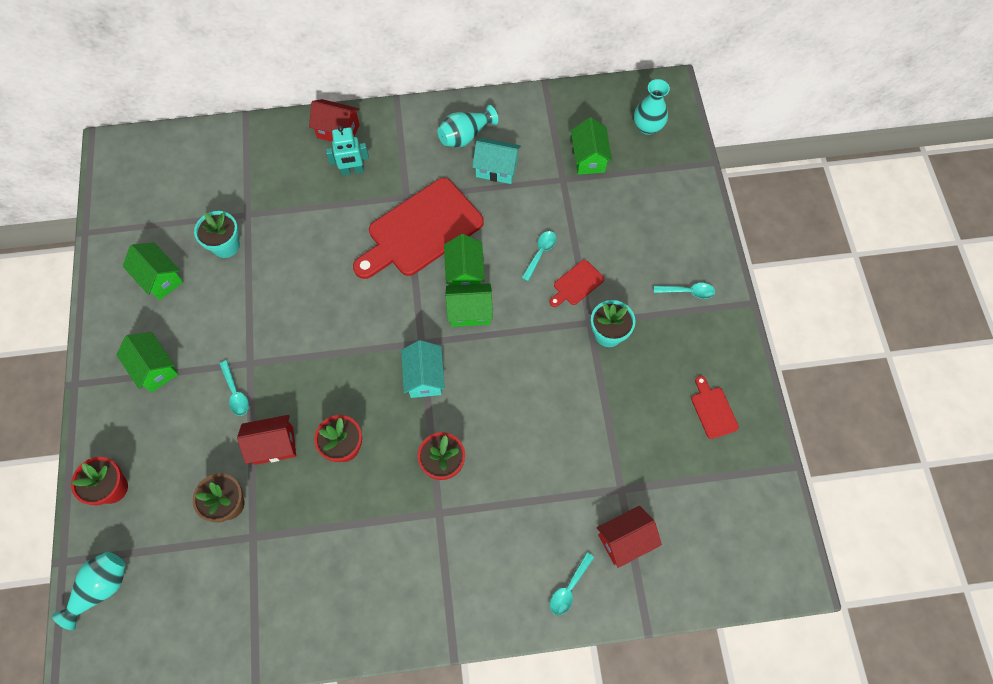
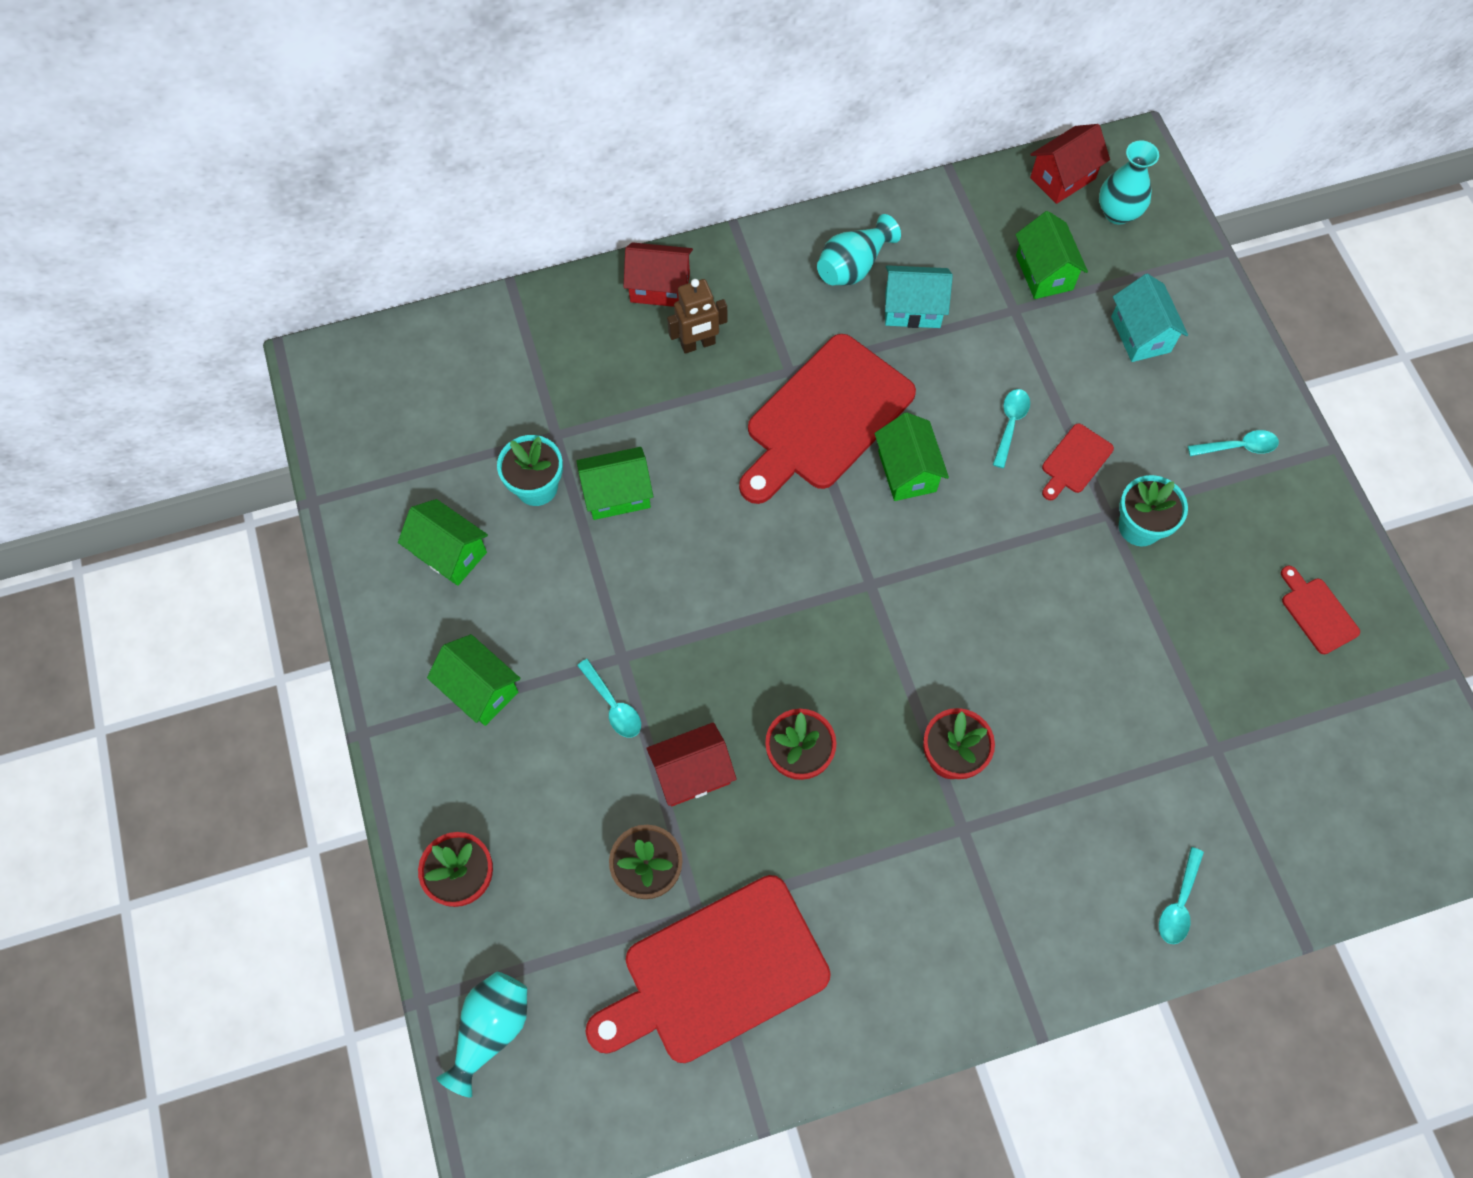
camera: 10 degrees left, 0 degrees up
turquoise robot [326,126,369,176] -> brown robot [667,279,728,354]
turquoise house [401,340,445,398] -> turquoise house moved to [1111,274,1188,362]
green house [446,283,493,327] -> green house moved to [576,447,653,520]
red house [597,506,662,568] -> red house moved to [1030,124,1110,204]
none -> red cutting board [586,875,831,1063]

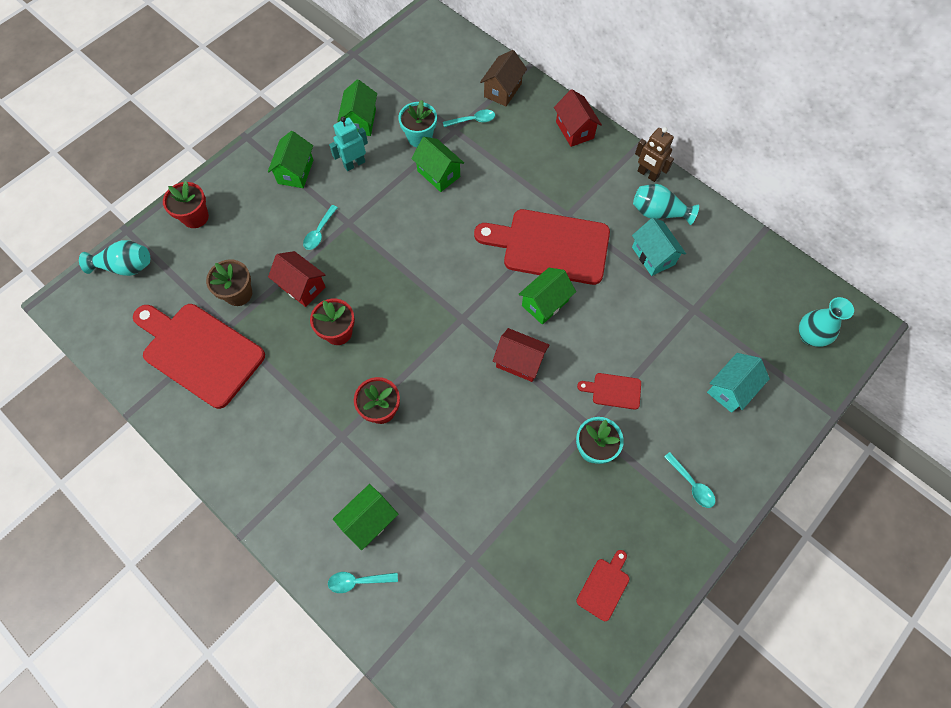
camera: 60 degrees right, 0 degrees up
brown robot [667,279,728,354] -> brown robot moved to [635,127,674,182]
turquoise spoon [993,389,1030,468] -> turquoise spoon moved to [443,109,495,127]
green house [1015,211,1088,299] -> green house moved to [333,484,398,550]
red house [1030,124,1110,204] -> red house moved to [493,328,549,382]
none -> turquoise robot [329,117,368,171]
none -> brown house [480,50,527,106]

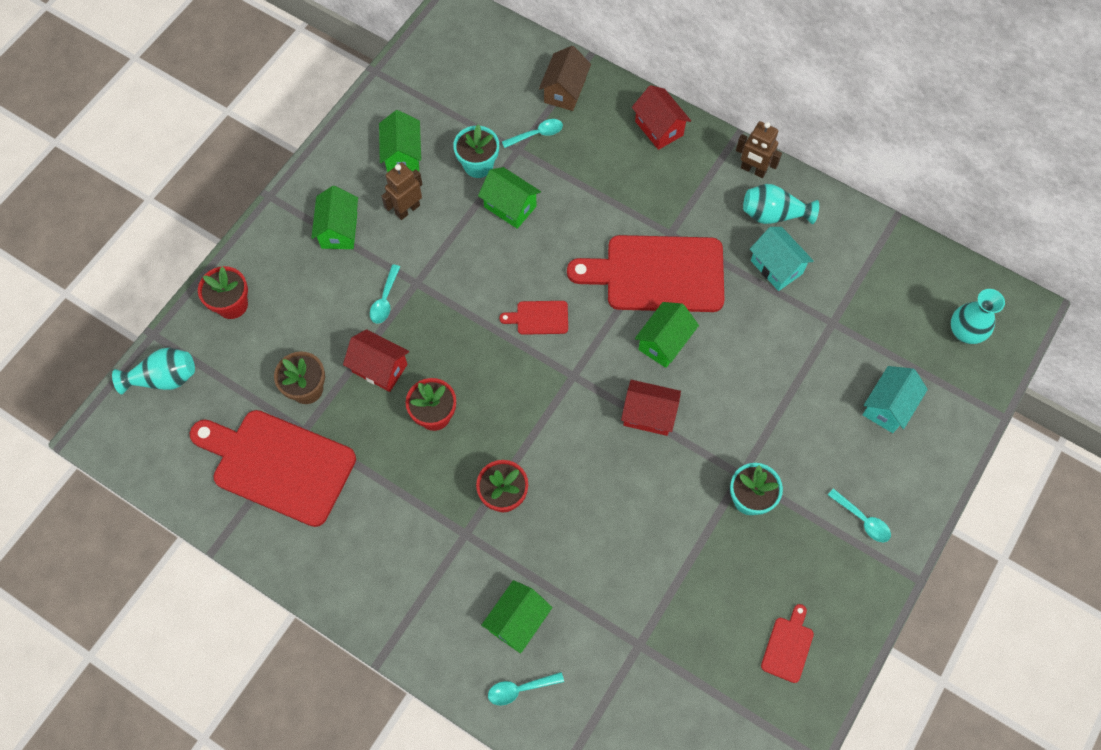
camera: 10 degrees left, 0 degrees up
turquoise robot [329,117,368,171] -> brown robot [381,162,423,220]
red cutting board [577,373,641,410] -> red cutting board moved to [499,301,568,335]

